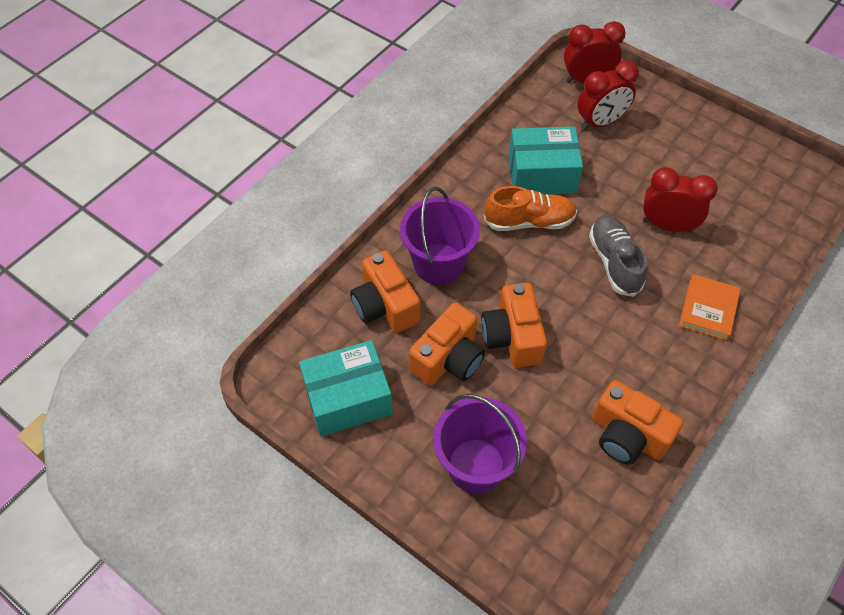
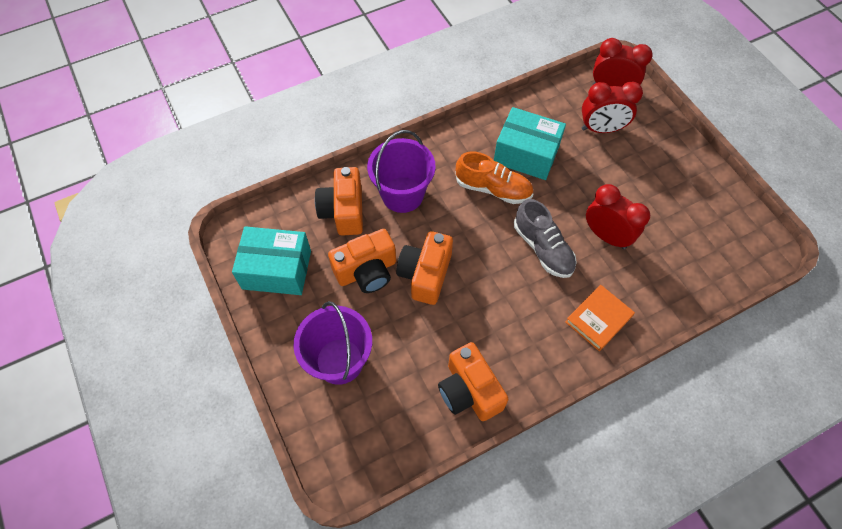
camera: 25 degrees right, 5 degrees up
grey shoe [589,215,647,297] -> grey shoe turned 135 degrees clockwise [514,199,577,278]

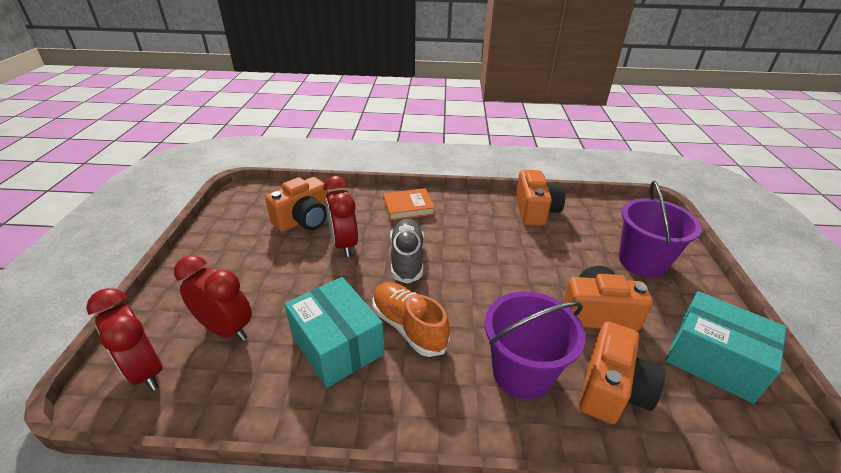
camera: 150 degrees left, 25 degrees down
orange camera [396,231,453,305] -> orange camera moved to [265,177,328,232]

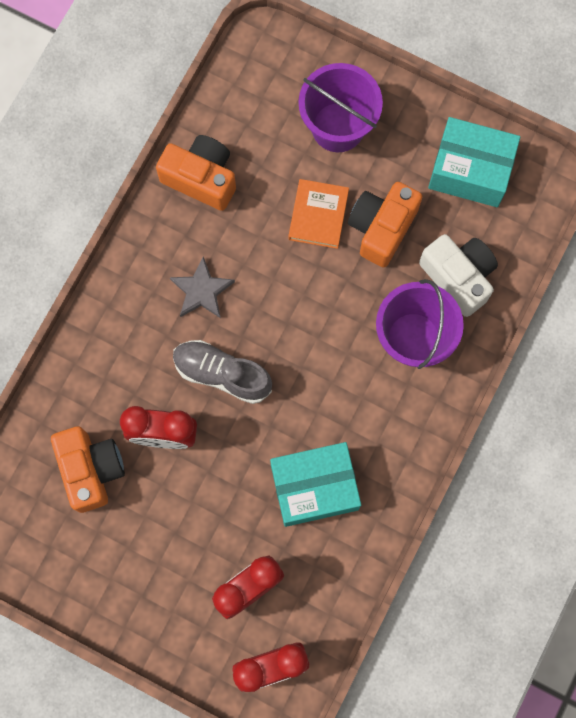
camera: 65 degrees left, 40 degrees up
orange shoe [372,282,450,357] -> none
orange book [383,188,435,220] -> orange book moved to [288,179,349,249]
orange camera [579,321,665,424] -> white camera [419,234,498,317]
turquoise box [666,291,786,404] -> turquoise box turned 45 degrees clockwise [428,117,520,207]
none -> grey star [170,257,235,318]

